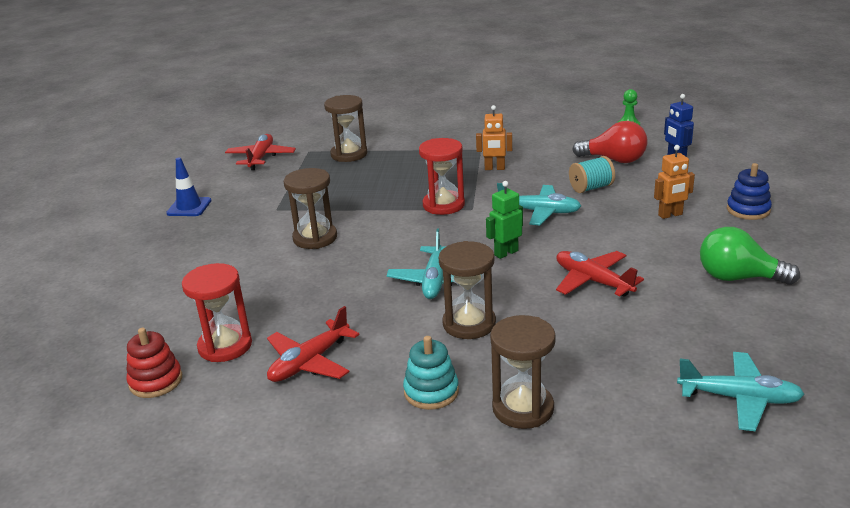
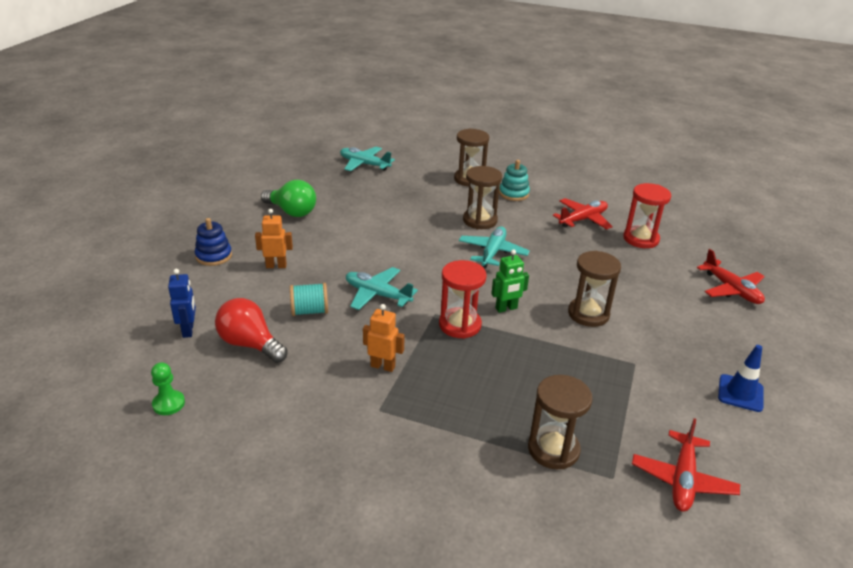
camera: 170 degrees left, 5 degrees up
red stacking toy [126,328,182,398] -> none
green robot [486,181,523,259] -> green robot moved to [491,249,529,313]
red plane [556,251,644,296] -> red plane moved to [697,249,765,304]

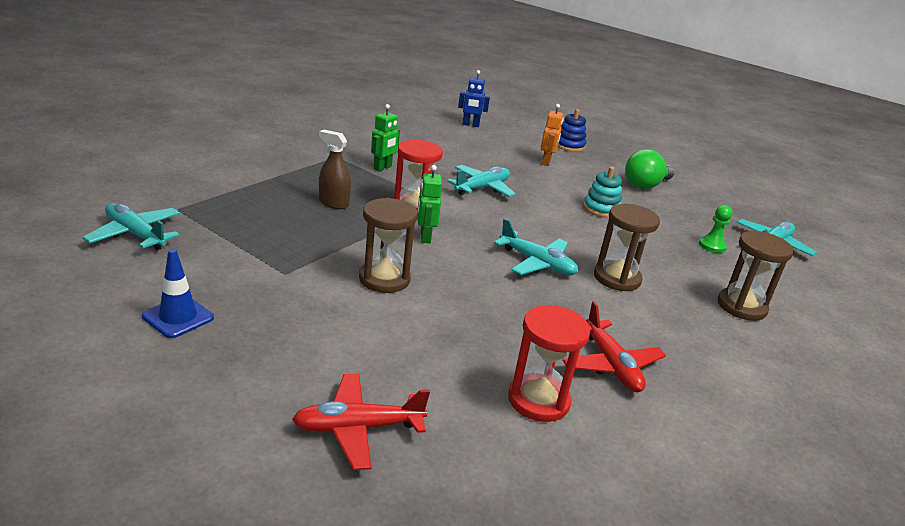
camera: 105 degrees right, 5 degrees down
green pawn [151,362,185,415] -> green pawn moved to [699,205,732,253]
red light bulb [215,298,288,363] -> none
turquoise spool [290,283,328,316] -> none
orange robot [363,304,405,372] -> green robot [371,104,400,172]
turquoise stacking toy [499,160,530,201] -> turquoise stacking toy moved to [583,167,622,218]
brown hourglass [528,375,593,469] -> none
red plane [632,418,740,512] -> turquoise plane [83,203,180,250]
none -> brown spray bottle [319,130,351,209]

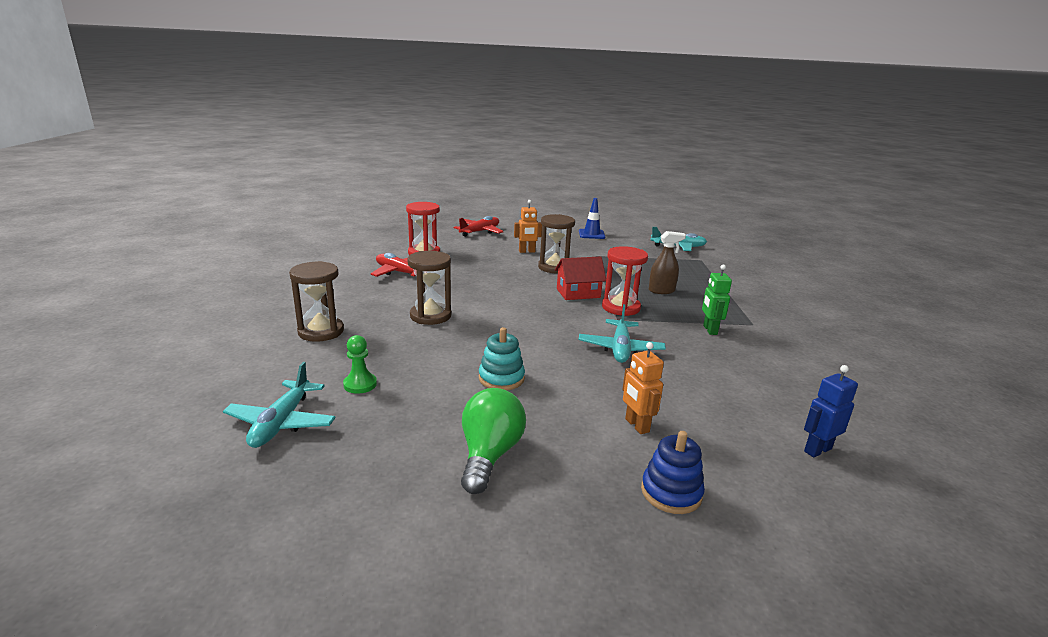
camera: 145 degrees right, 5 degrees down
green robot [418,165,442,243] -> red house [555,256,606,300]
turquoise plane [494,218,578,275] -> none
none -> orange robot [514,200,542,253]

